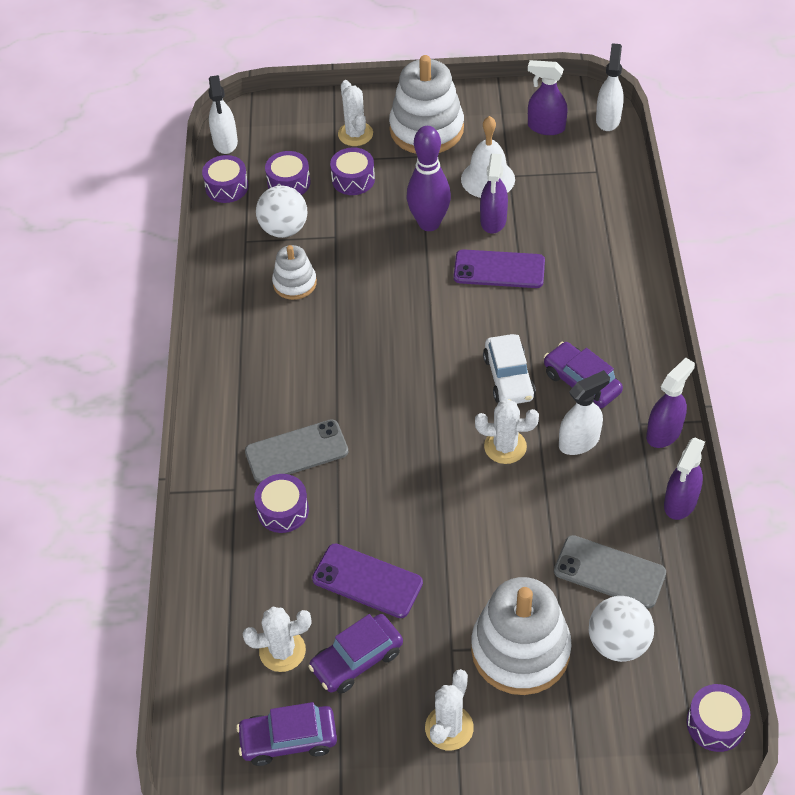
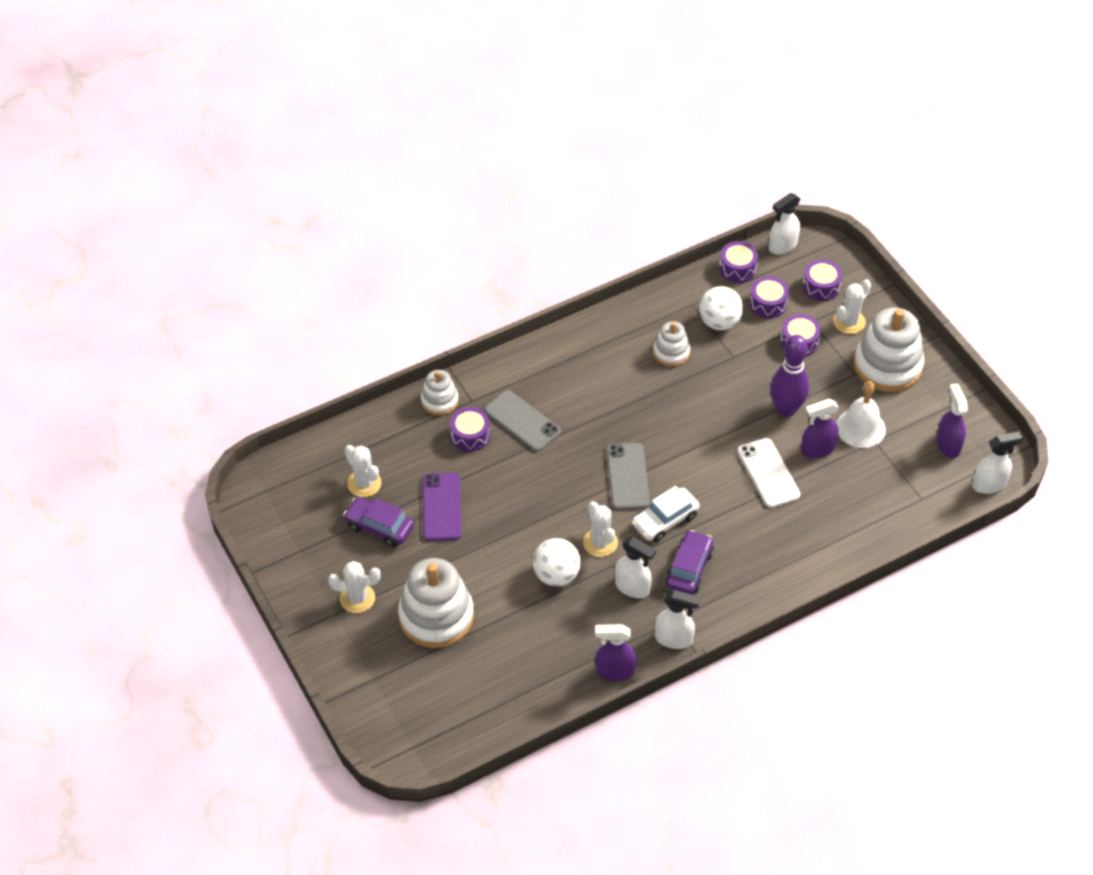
camera: 60 degrees right, 0 degrees up
purple car [236,702,337,766] -> none
purple phone [454,249,545,288] -> white phone [738,438,800,508]
grey phone [554,535,666,609] -> grey phone moved to [607,443,650,510]
white ball [589,596,654,662] -> white ball moved to [532,538,581,586]
purple spray bottle [646,357,695,448] -> white spray bottle [655,590,700,649]
purple drum [686,684,750,752] -> purple drum moved to [802,259,842,301]
none -> white stacking toy [421,370,458,415]

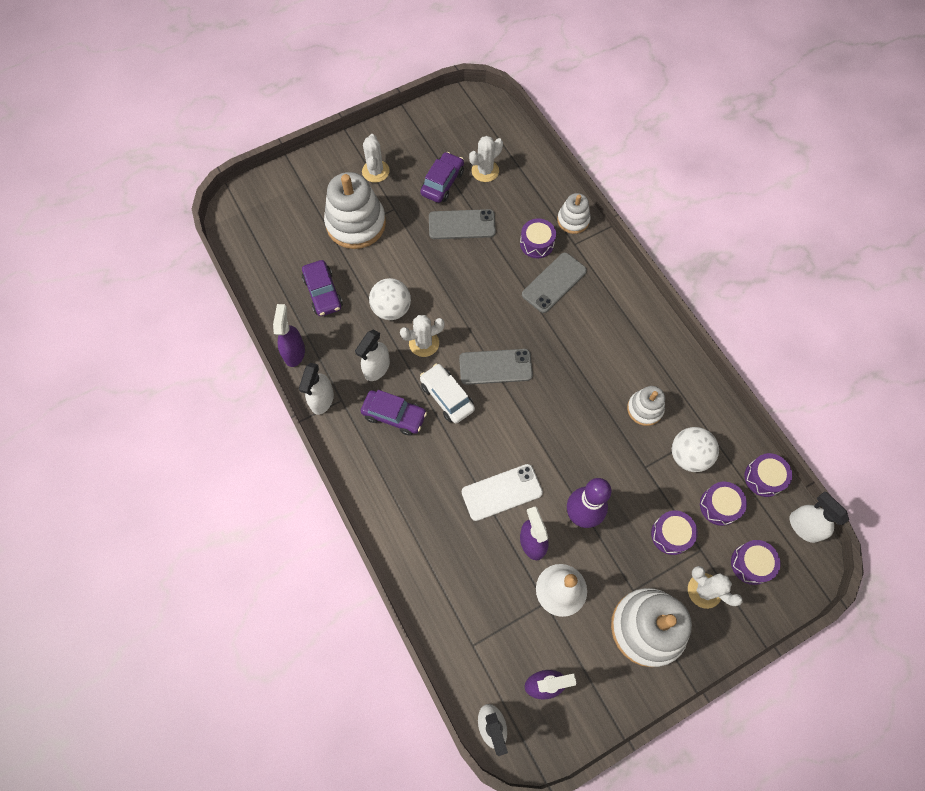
camera: 90 degrees right, 15 degrees up
purple phone [423,473,461,541] -> grey phone [429,209,496,239]
none -> purple car [302,260,343,316]

